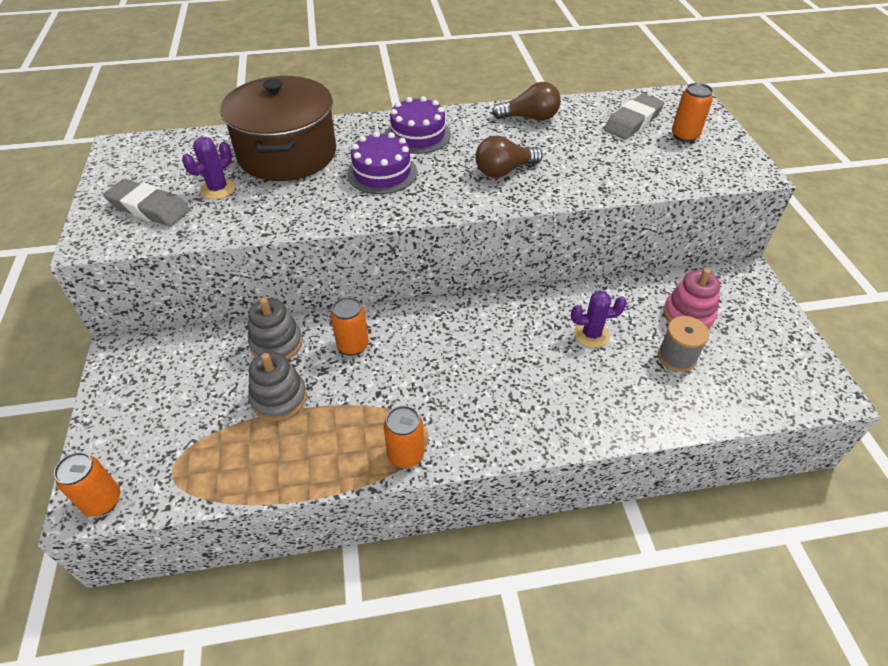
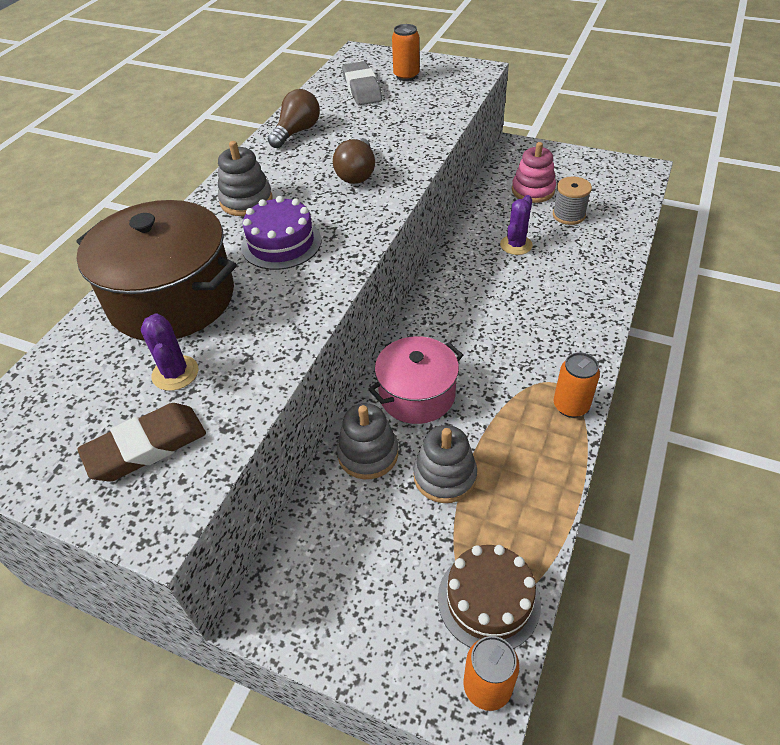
camera: 55 degrees left, 0 degrees up
grey eraser [103,179,190,227] -> brown eraser [77,403,206,482]
orange can [331,297,369,356] -> pink pot [368,336,463,424]
purple cake [386,96,451,154] -> grey stacking toy [218,141,272,216]
none -> brown cake [438,545,541,649]

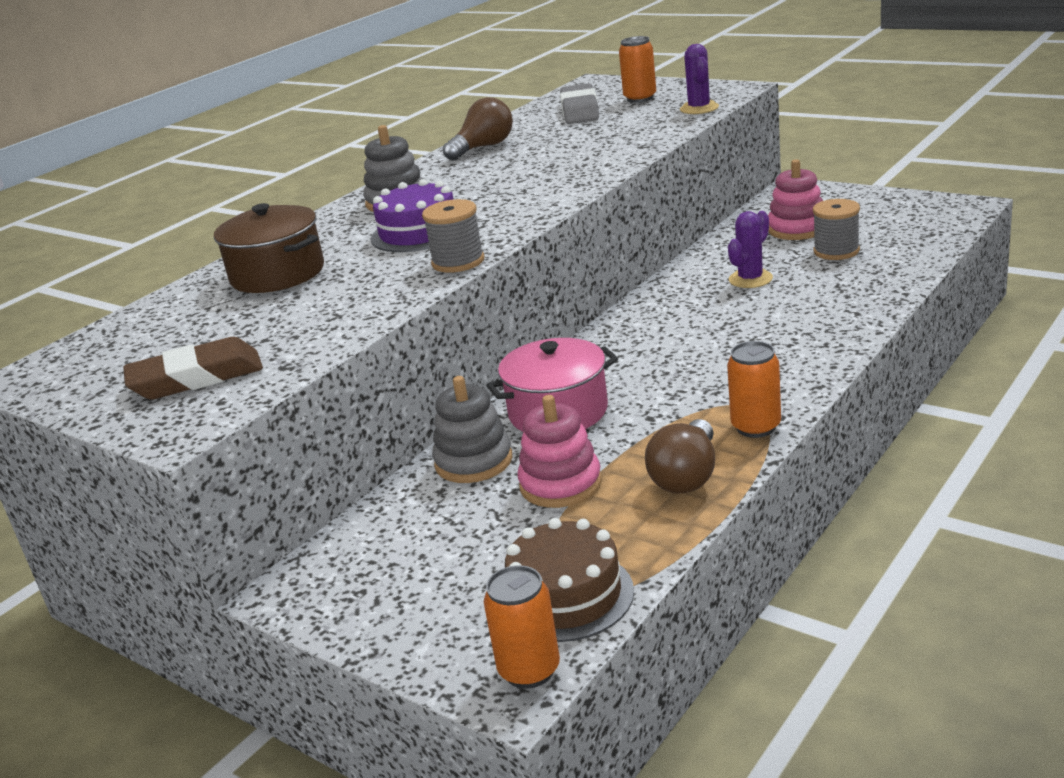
camera: 15 degrees right, 20 degrees down
brown pot [76,200,237,341] -> brown pot [214,203,324,293], size x0.65
purple cactus [141,313,198,391] -> purple cactus moved to [680,44,719,114]
brown light bulb [333,138,375,184] -> brown light bulb moved to [645,419,715,493]
grey stacking toy [413,425,477,503] -> pink stacking toy [517,395,602,508]
none -> grey spool [422,199,484,273]

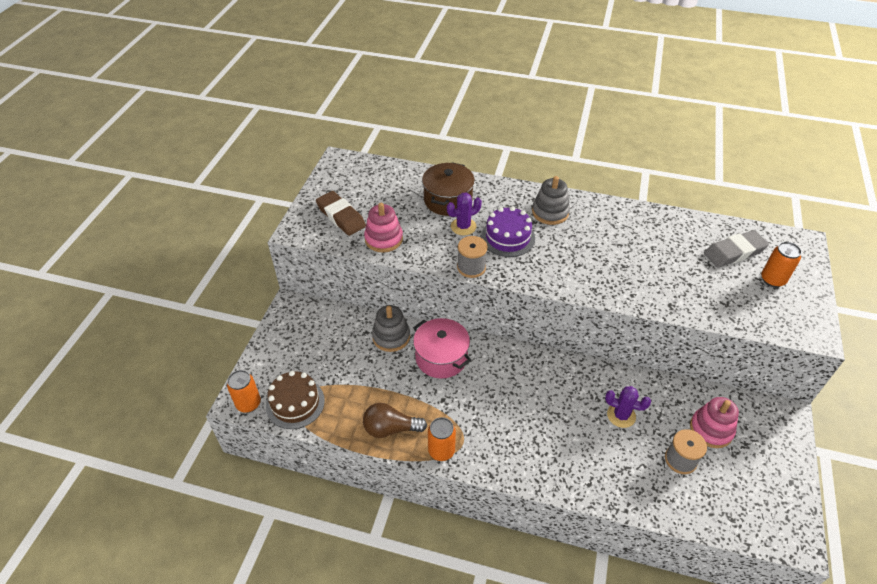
camera: 65 degrees right, 20 degrees up
brown light bulb [443,97,513,161] -> none
pink stacking toy [517,395,602,508] -> pink stacking toy moved to [364,203,403,253]
purple cactus [680,44,719,114] -> purple cactus moved to [447,193,482,235]

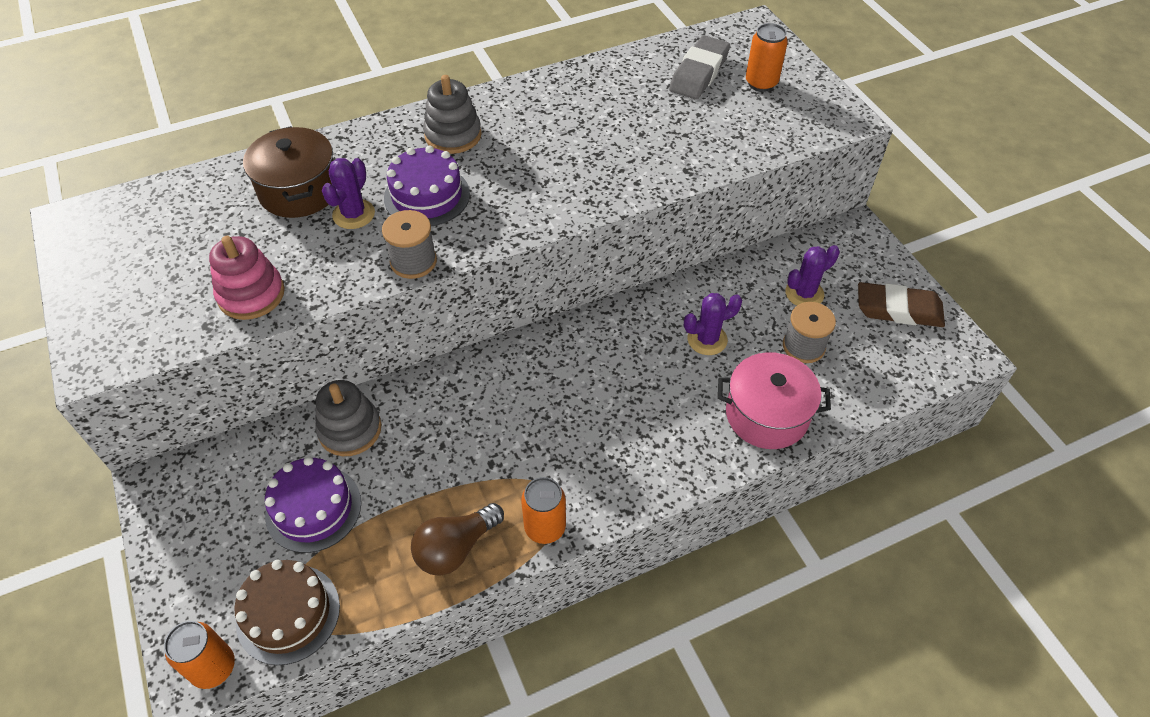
camera: 40 degrees left, 5 degrees up
brown eraser [316,191,366,236] -> brown eraser moved to [858,282,945,327]
pink pot [413,318,471,379] -> pink pot moved to [718,352,831,449]
pink stacking toy [690,397,739,448] -> purple cactus [785,245,840,305]
none -> purple cake [265,456,361,553]

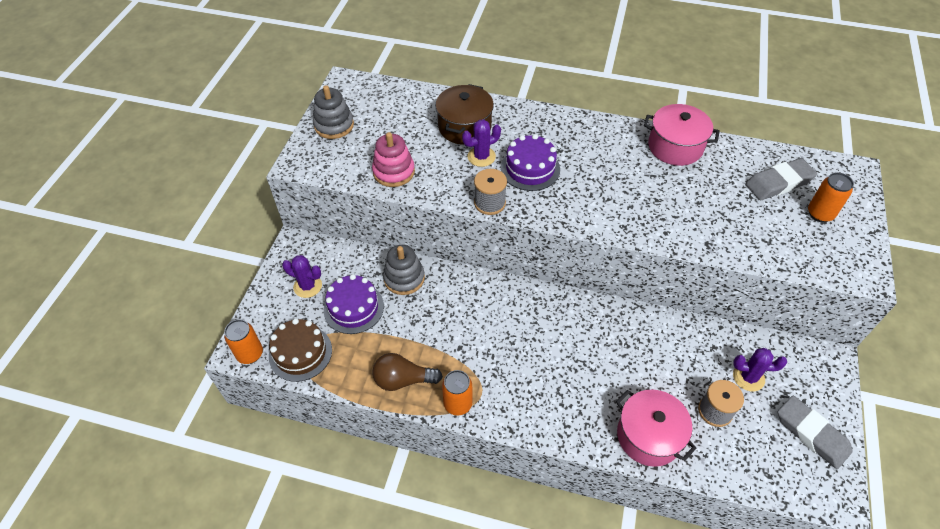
camera: 40 degrees right, 0 degrees up
grey stacking toy [423,75,482,154] -> grey stacking toy moved to [313,85,354,139]
purple cactus [684,293,742,355] -> purple cactus moved to [282,255,322,298]
brown eraser [858,282,945,327] -> grey eraser [778,396,852,469]
none -> pink pot [644,104,720,166]

